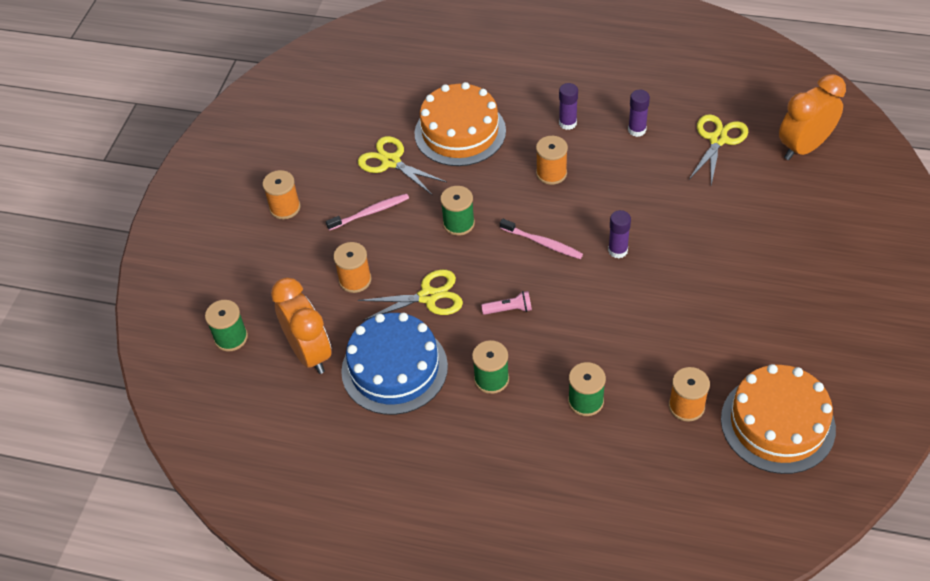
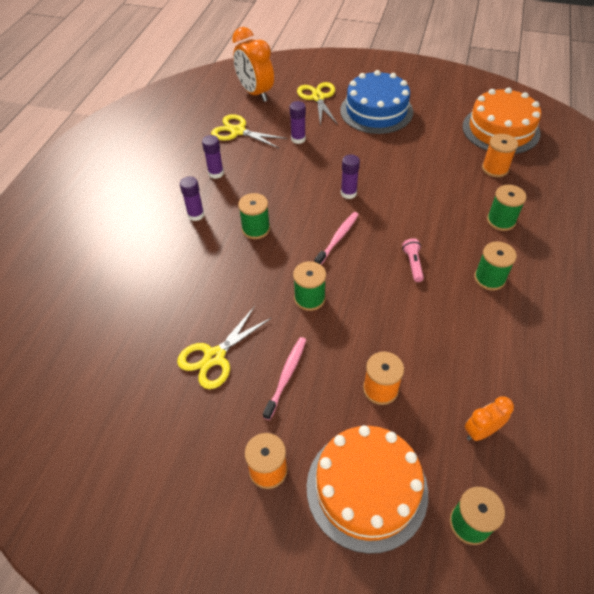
camera: 90 degrees left, 0 degrees up
orange clock [271,278,331,374] -> orange clock [465,396,514,441], size x0.55
pink toothbrush [326,193,409,231] -> pink toothbrush turned 45 degrees clockwise [263,337,306,420]
blue cake [341,313,448,415] -> blue cake moved to [340,70,413,134]
yellow scissors [358,269,463,321] -> yellow scissors moved to [297,82,338,126]
orange cake [414,82,506,166] -> orange cake moved to [307,425,428,554]
orange spool [536,136,568,185] -> green spool [238,193,270,239]
none -> purple glue stick [290,101,306,144]

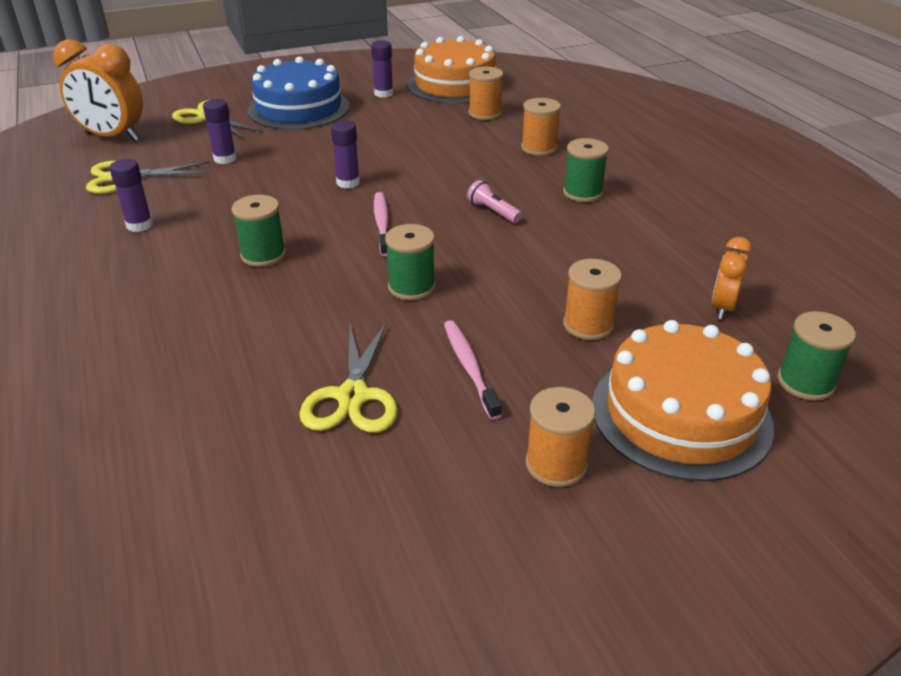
camera: 40 degrees left, 15 degrees down
purple glue stick [180,176,204,221] -> purple glue stick moved to [371,41,393,98]
green spool [487,185,527,231] -> orange spool [521,98,561,156]

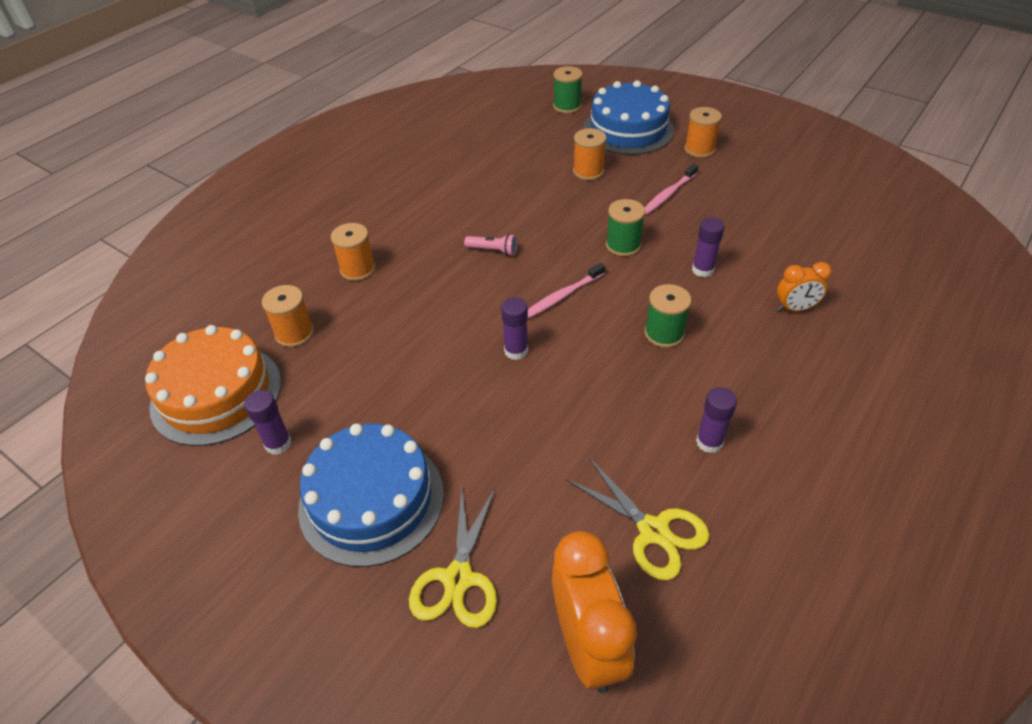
camera: 120 degrees left, 10 degrees up
purple glue stick [203,99,236,164] -> purple glue stick moved to [692,217,724,278]
yellow scissors [299,322,398,433] -> none
pink flashlight [467,180,522,223] -> pink flashlight turned 90 degrees counterclockwise [464,234,517,256]
green spool [563,138,609,202] -> none
orange cake [592,320,774,482] -> blue cake [583,80,674,155]
orange clock [711,237,752,319] -> orange clock moved to [777,262,832,311]

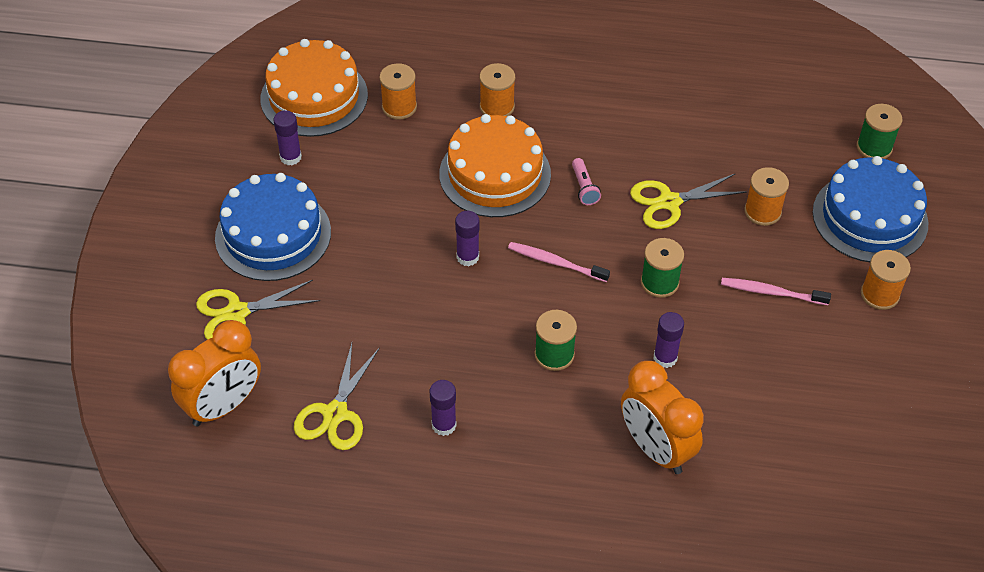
camera: 60 degrees right, 5 degrees up
orange clock [777,262,832,311] -> orange clock [621,361,704,474], size x1.83
none -> orange cake [439,114,551,217]
none -> yellow scissors [630,173,747,229]

